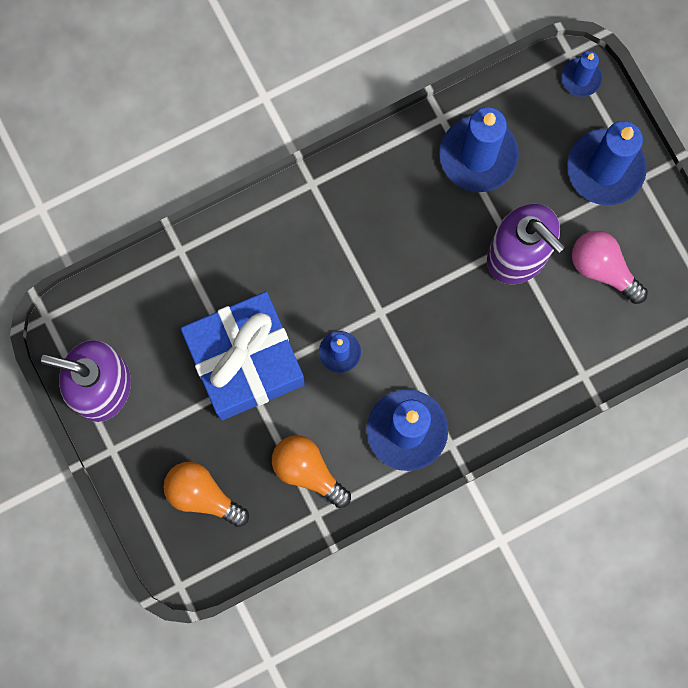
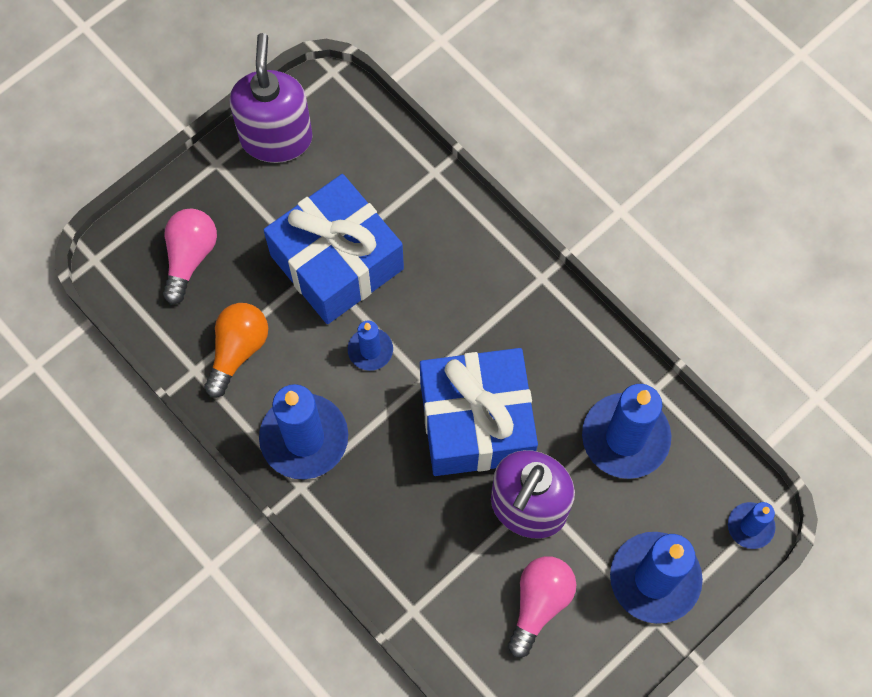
camera: 75 degrees right, 10 degrees down
orange light bulb [163,462,249,527] -> pink light bulb [163,208,217,304]
none -> blue gift [420,348,538,476]

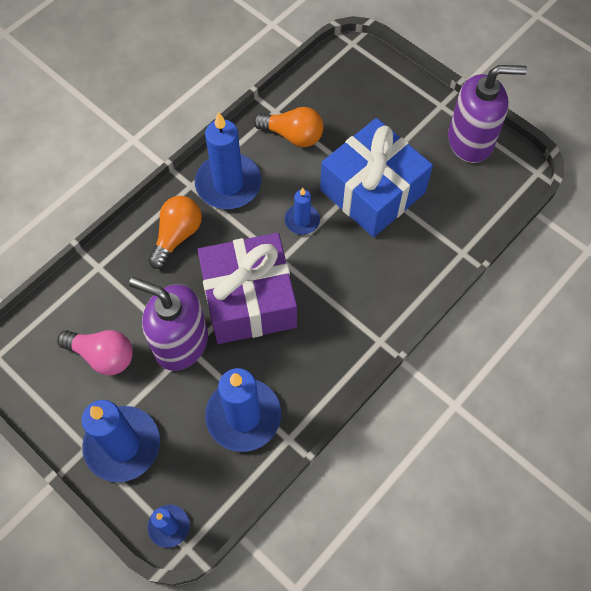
camera: 85 degrees right, 5 degrees down
pink light bulb [163,208,217,304] -> none
blue gift [420,348,538,476] -> purple gift [198,233,297,344]
none -> orange light bulb [148,196,202,269]

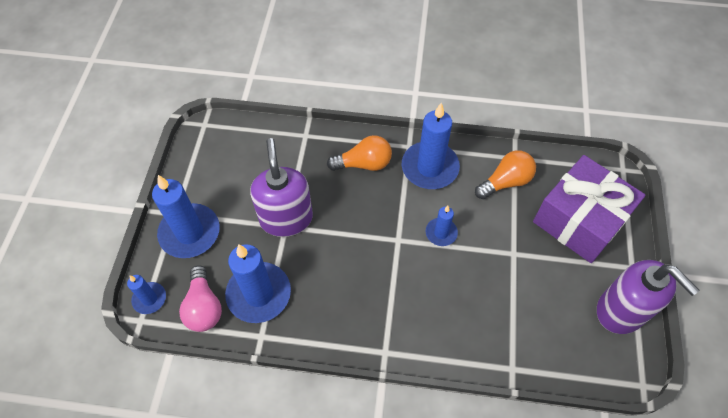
camera: 55 degrees right, 5 degrees down
pink light bulb [57,330,133,375] -> pink light bulb moved to [179,265,222,332]
purple gift [198,233,297,344] -> purple gift moved to [533,155,646,263]
orange light bulb [253,107,324,147] -> orange light bulb turned 105 degrees counterclockwise [475,150,536,199]
blue gift [320,118,433,237] -> none

